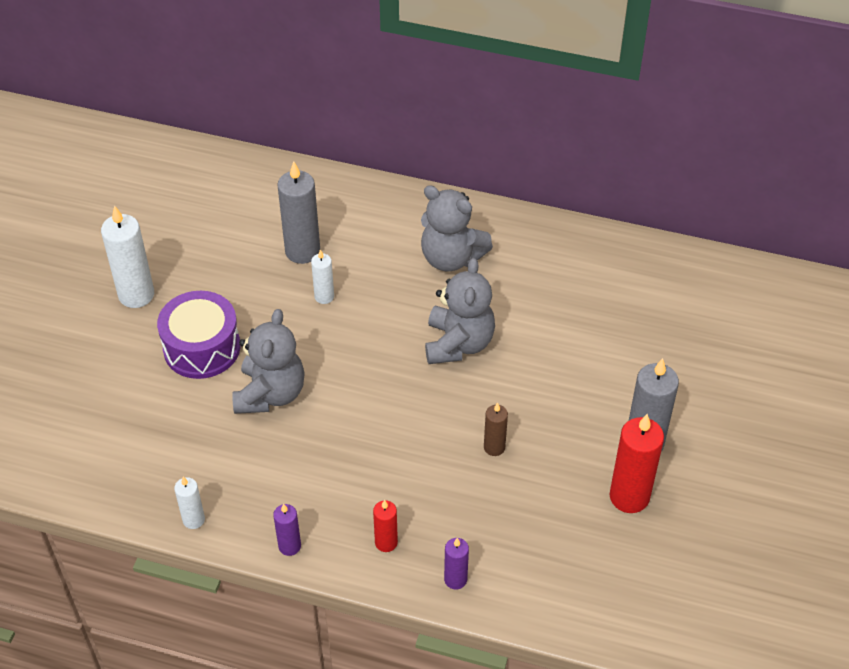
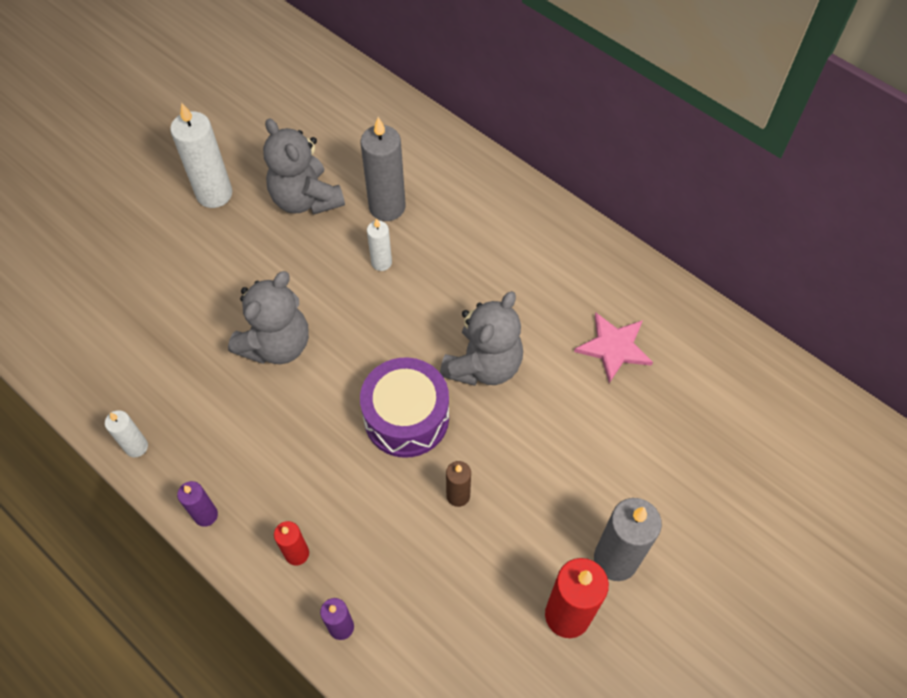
camera: 25 degrees right, 10 degrees up
purple drum [157,291,240,379] -> purple drum moved to [360,357,449,458]
grey teddy bear [421,185,493,272] -> grey teddy bear moved to [263,118,345,215]
none -> pink star [574,312,653,383]

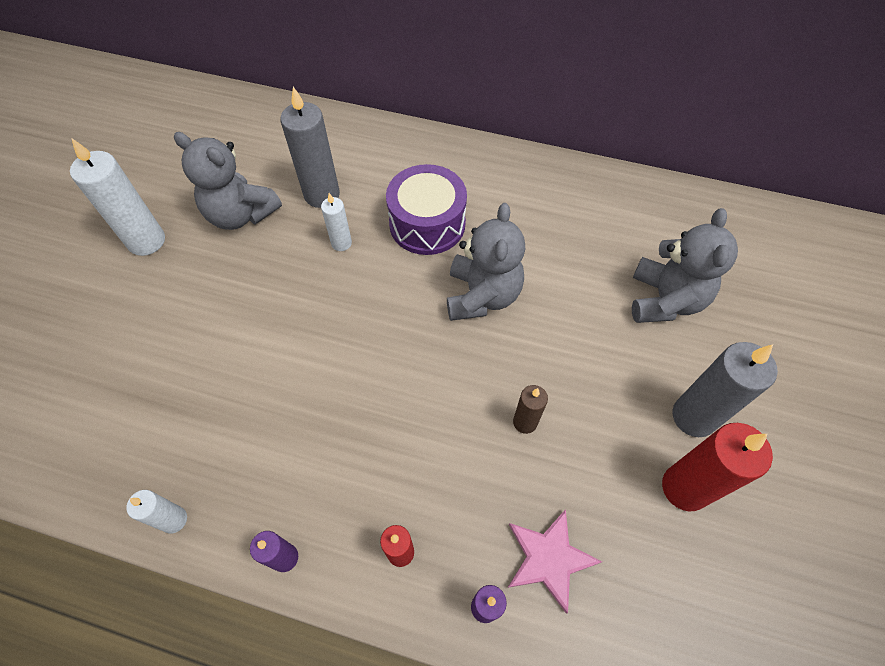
camera: 25 degrees left, 0 degrees up
grey teddy bear [228,271,309,364] -> grey teddy bear moved to [632,208,738,323]
purple drum [360,357,449,458] -> purple drum moved to [386,164,467,255]
pink star [574,312,653,383] -> pink star moved to [508,509,602,614]

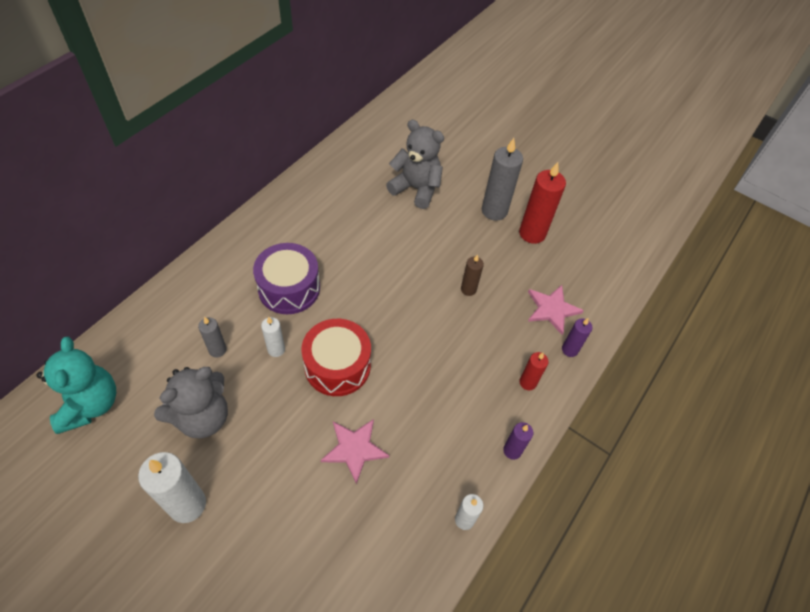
camera: 75 degrees left, 5 degrees down
grey candle [280,87,340,208] -> grey candle [198,317,227,357], size x0.55
grey teddy bear [447,203,525,321] -> none
none -> turquoise teddy bear [37,337,116,434]
none -> red drum [301,319,371,396]
none -> pink star [321,419,389,484]

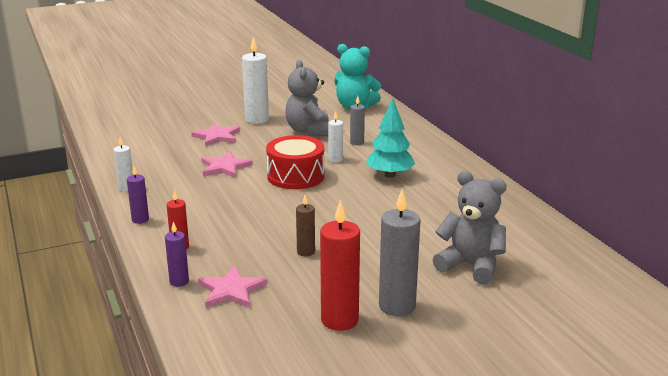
camera: 125 degrees right, 30 degrees down
purple drum [253,243,320,314] -> turquoise tree [366,98,415,178]
grey teddy bear [386,120,444,209] -> grey teddy bear turned 120 degrees counterclockwise [433,171,507,285]
none -> pink star [191,123,240,147]

